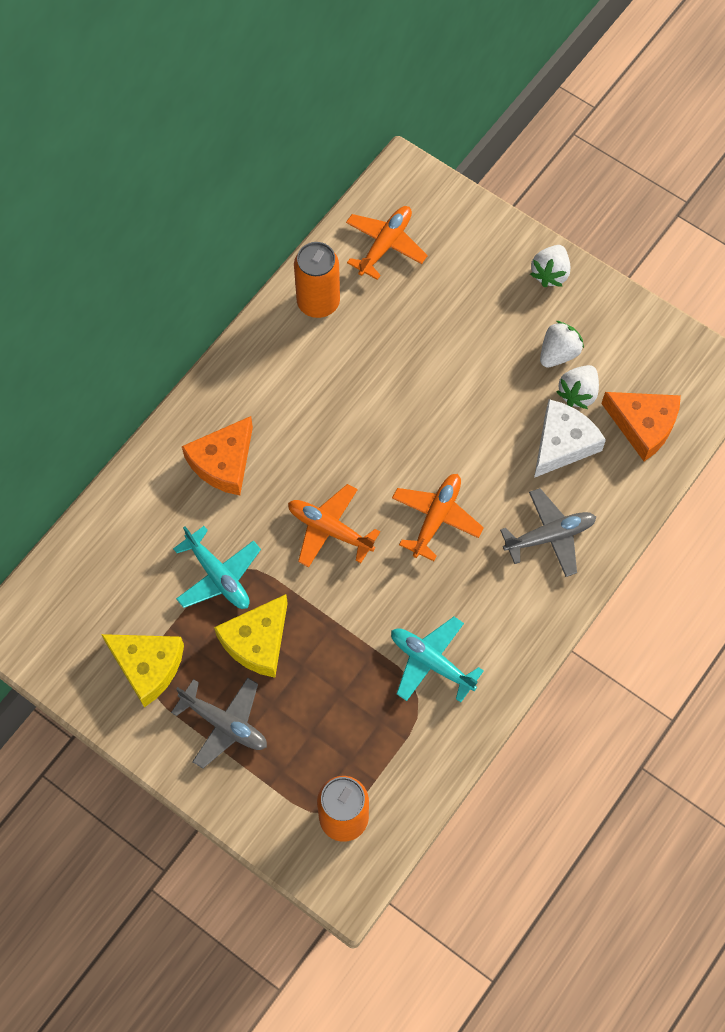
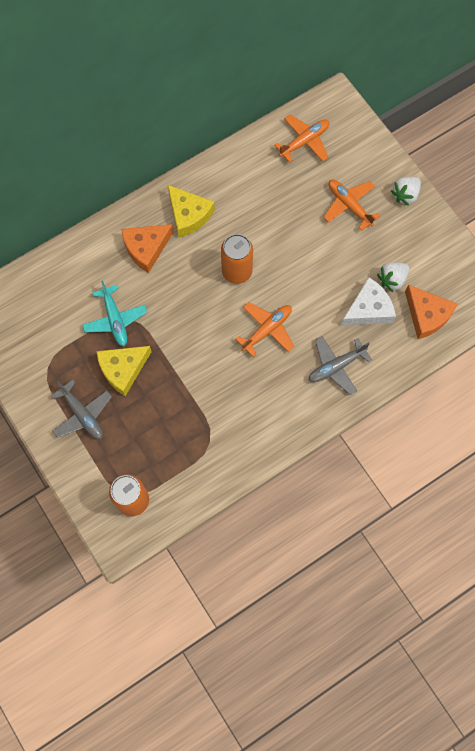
camera: 20 degrees right, 5 degrees up
yellow cheese [101,634,184,707] -> yellow cheese moved to [168,185,215,237]
orange plane [288,484,380,567] -> orange plane moved to [323,179,380,231]
orange can [294,242,340,318] -> orange can moved to [221,234,253,284]
turquoise plane [391,617,484,702] -> none
grey plane [500,488,596,577] -> grey plane turned 150 degrees clockwise [309,336,372,395]
white strawberry [540,321,584,367] -> none

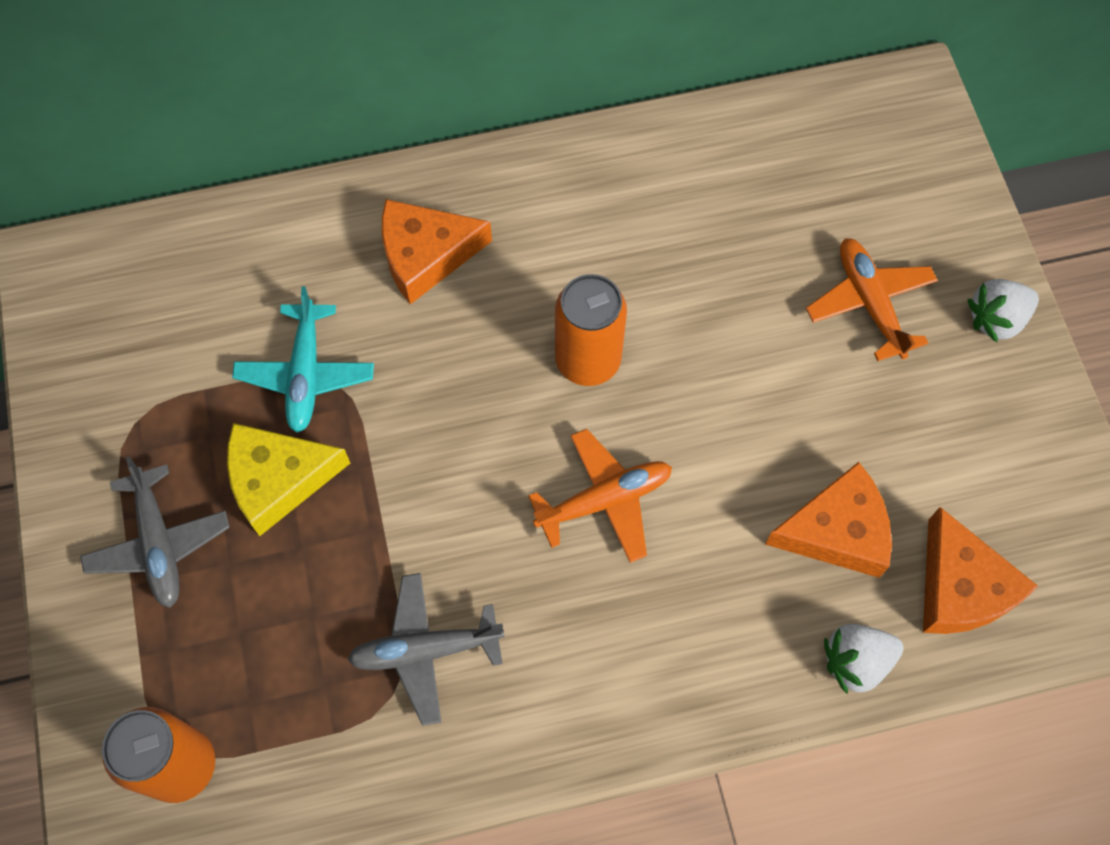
camera: 20 degrees right, 5 degrees down
yellow cheese [168,185,215,237] -> none
orange plane [274,114,330,163] -> none
grey plane [309,336,372,395] -> grey plane moved to [347,573,505,726]
white cheese [341,277,396,325] -> orange cheese [765,462,892,578]
white strawberry [377,262,409,292] -> white strawberry moved to [824,624,903,694]

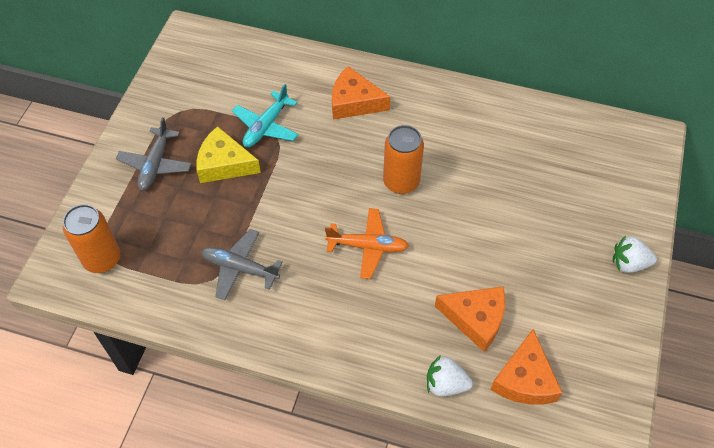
camera: 30 degrees right, 10 degrees down
orange plane [806,238,938,361] -> none

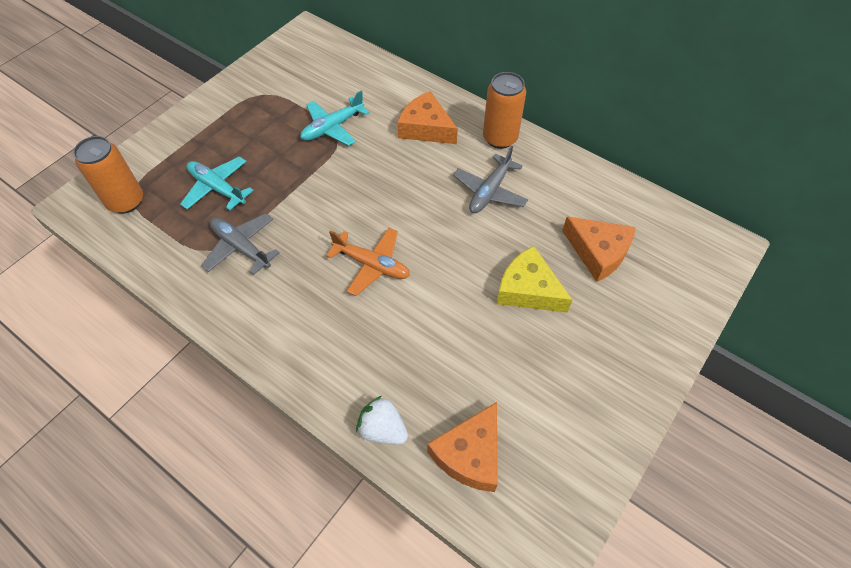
camera: 20 degrees right, 0 degrees up
grey plane [116,117,192,190] -> grey plane moved to [453,146,528,213]
yellow cheese [196,126,261,183] -> yellow cheese moved to [496,246,572,313]
orange can [383,125,424,194] -> orange can moved to [483,72,526,149]
orange cheese [435,286,505,352] -> orange cheese moved to [562,216,636,282]
white strawberry [613,235,657,273] -> none
none -> turquoise plane [180,156,254,210]

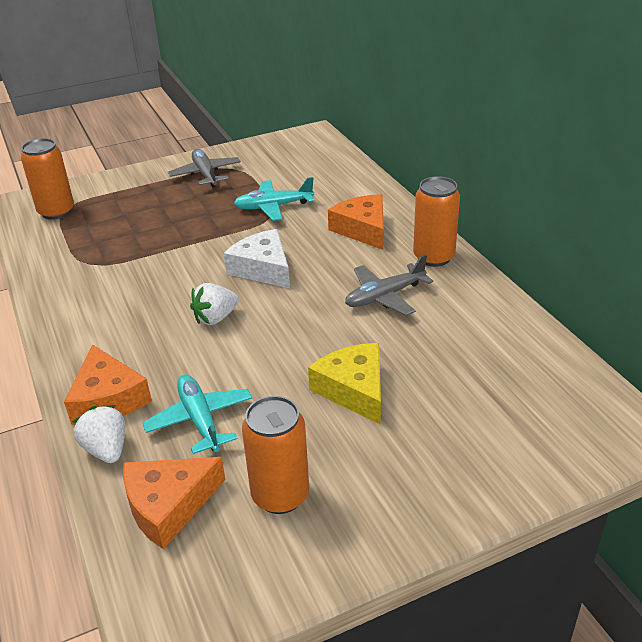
camera: 30 degrees right, 20 degrees down
turquoise plane [180,156,254,210] -> turquoise plane moved to [142,374,252,454]
grey plane [201,213,280,275] -> grey plane moved to [168,149,241,188]
orange plane [326,228,410,296] -> white strawberry [190,283,239,325]
orange cheese [562,216,636,282] -> orange cheese moved to [64,345,152,425]
none -> white cheese [224,229,290,288]
none -> orange can [242,396,309,514]

